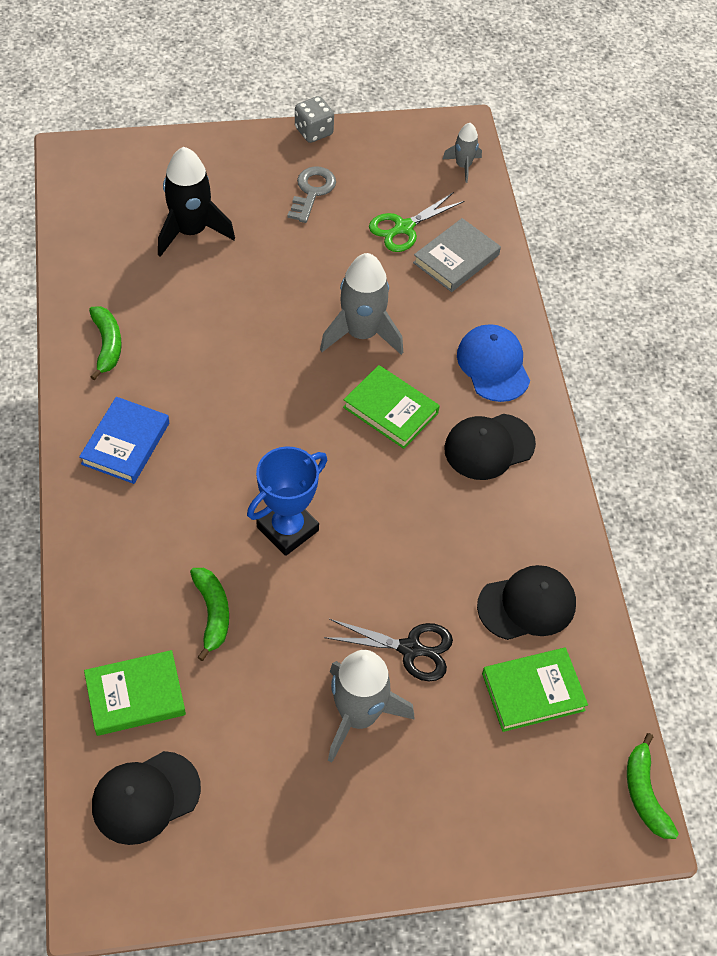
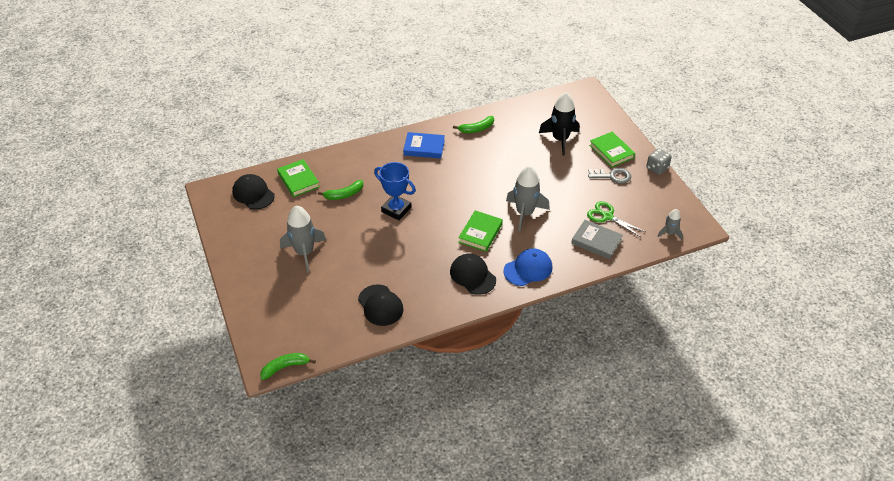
camera: 80 degrees right, 10 degrees down
black scissors [324,619,453,681] -> none
green book [482,648,588,732] -> green book moved to [589,132,635,167]

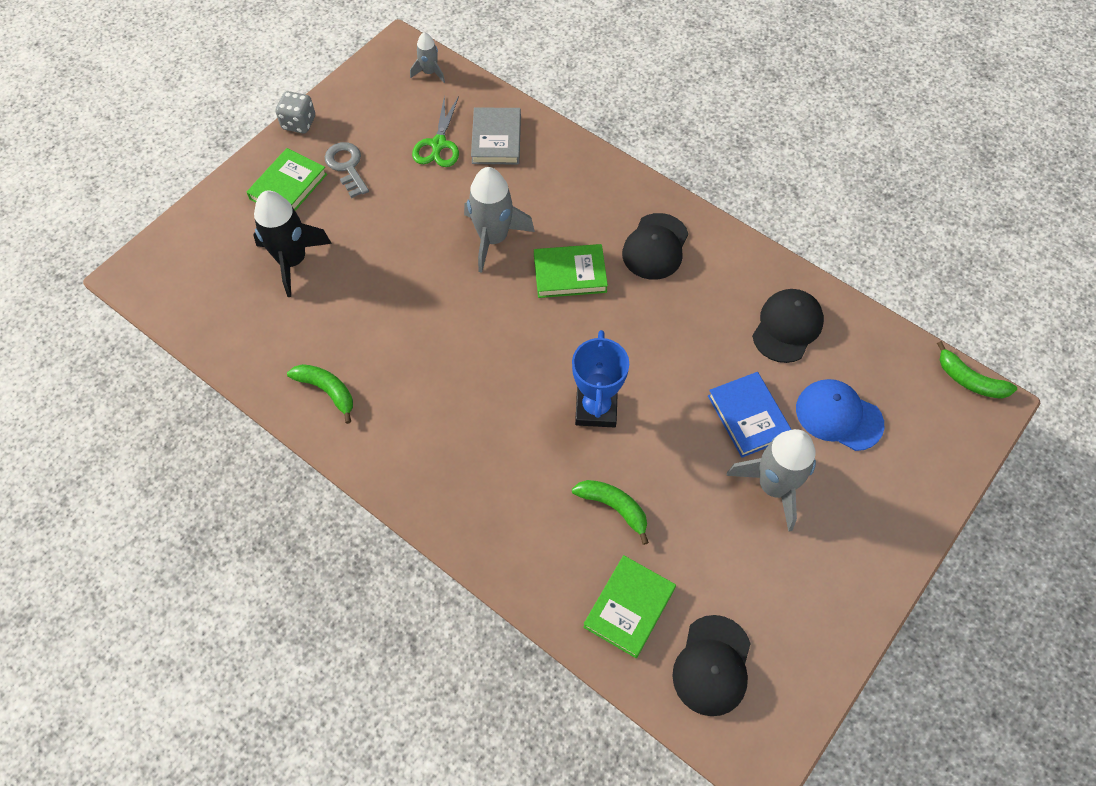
camera: 120 degrees left, 15 degrees up
blue book [403,132,445,159] -> blue book moved to [708,372,792,458]
blue cap [503,248,552,286] -> blue cap moved to [796,379,884,451]

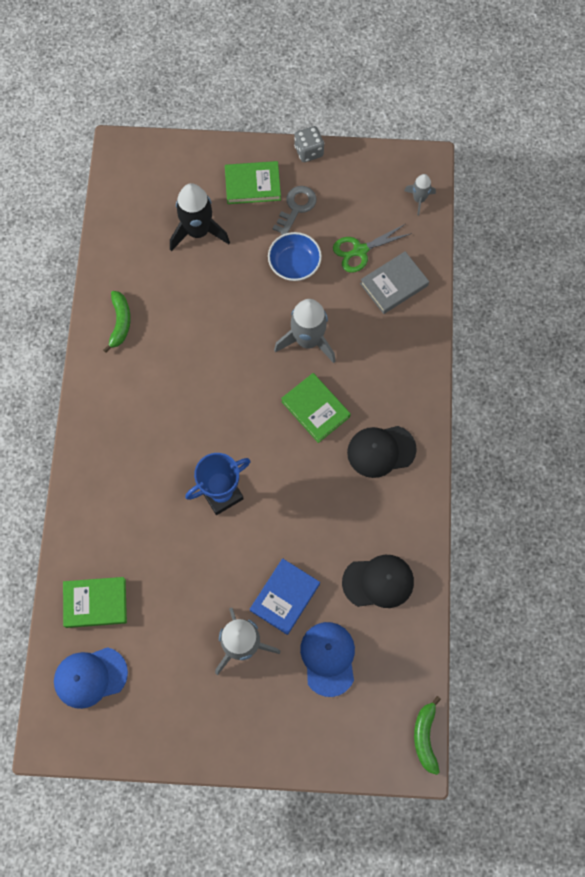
camera: 55 degrees right, 10 degrees up
green banana [572,480,649,545] -> none
black cap [672,615,751,716] -> blue cap [54,647,128,709]
none -> blue bowl [268,232,322,281]

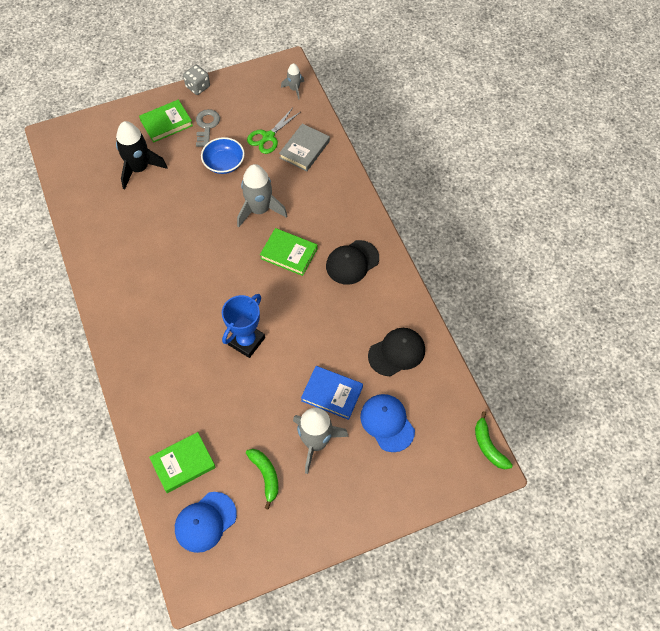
camera: 25 degrees left, 10 degrees down
green banana [103,291,131,353] -> green banana moved to [246,449,278,509]
blue book [250,558,320,635] -> blue book turned 75 degrees counterclockwise [301,366,363,420]

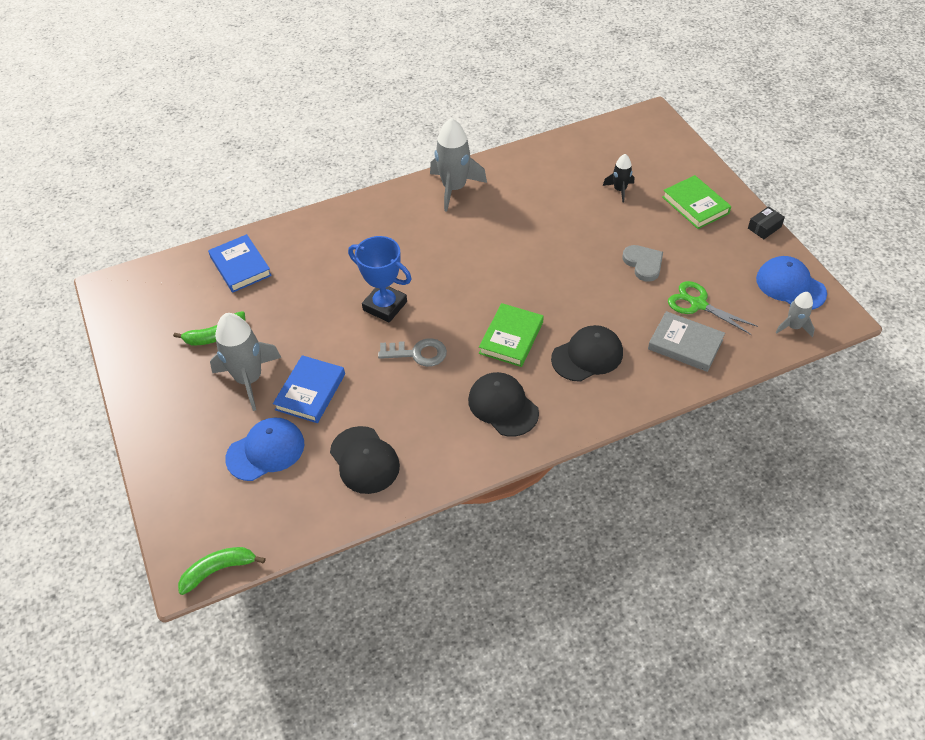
camera: 90 degrees right, 10 degrees down
black rocket [116,121,168,189] -> black rocket [603,154,634,203], size x0.53
green book [149,432,216,493] -> blue book [208,234,272,293]
blue cap [175,492,237,553] -> blue cap moved to [756,256,827,310]
grey dice [183,65,210,95] -> black box [748,206,785,239]
grey key [196,109,220,147] -> grey key moved to [378,338,447,367]
blue bowl [201,137,245,174] -> grey heart [622,245,663,282]
grey rocket [237,164,287,227] -> grey rocket moved to [430,118,487,211]
none -> black cap [551,325,623,382]

